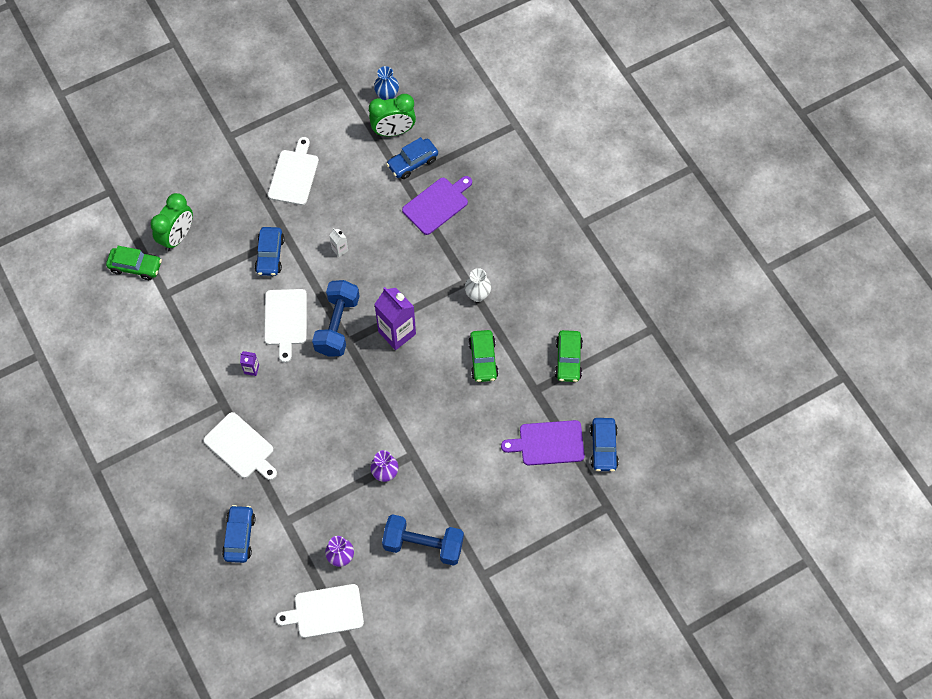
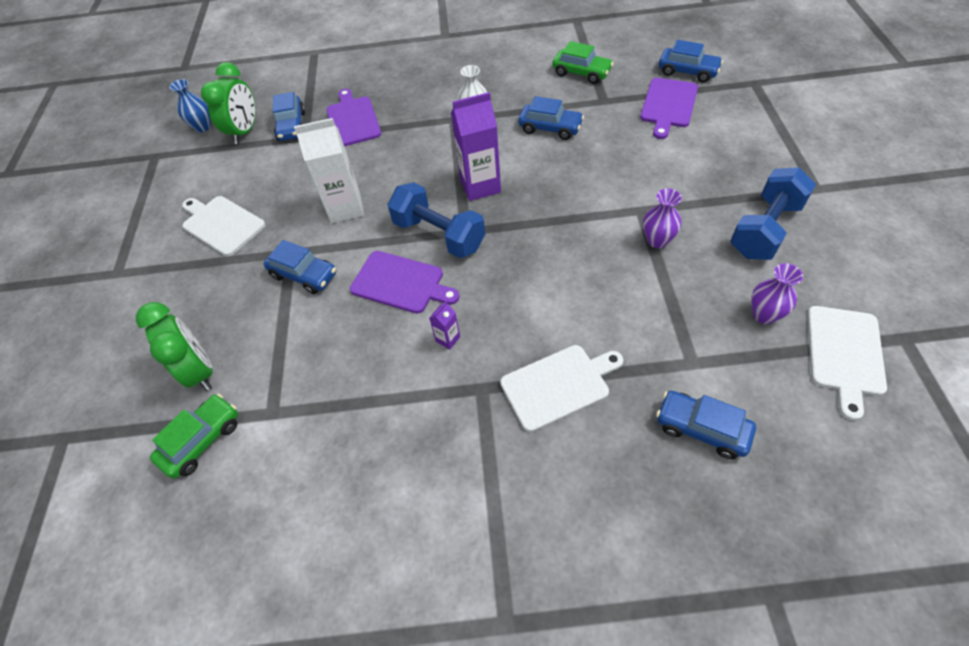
camera: 60 degrees left, 10 degrees down
white cutting board [264,289,307,363] -> purple cutting board [350,251,460,314]
white carton [329,228,348,257] -> white carton [294,118,364,223], size x2.21
green car [468,330,499,382] -> blue car [518,96,584,140]

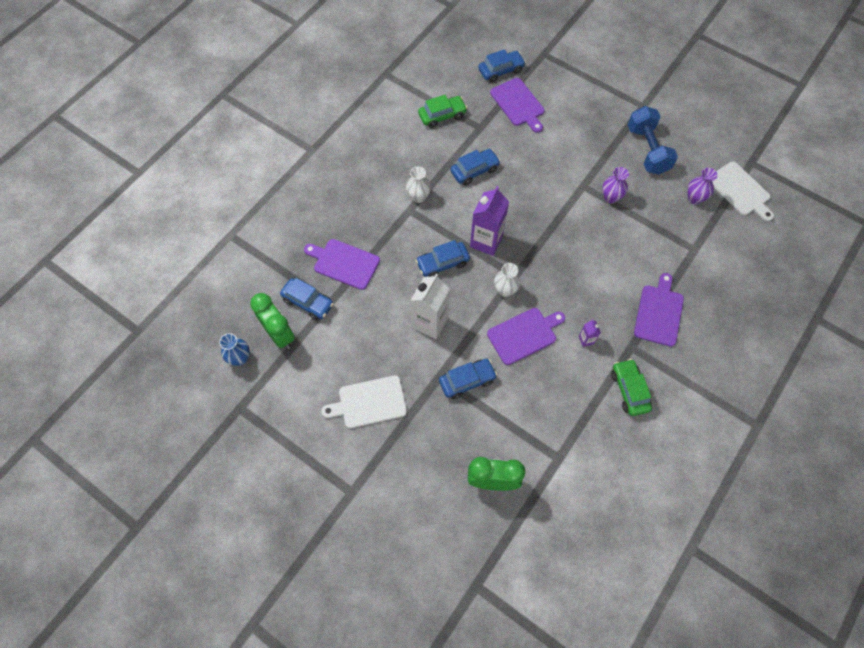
camera: 55 degrees left, 10 degrees up
green car [150,394,238,478] -> green car moved to [611,359,652,416]
blue dumbbell [387,182,485,258] -> white vase [494,263,521,297]
white cutting board [500,345,623,432] -> purple cutting board [634,273,684,347]
blue car [656,391,756,459] -> blue car moved to [415,240,470,277]

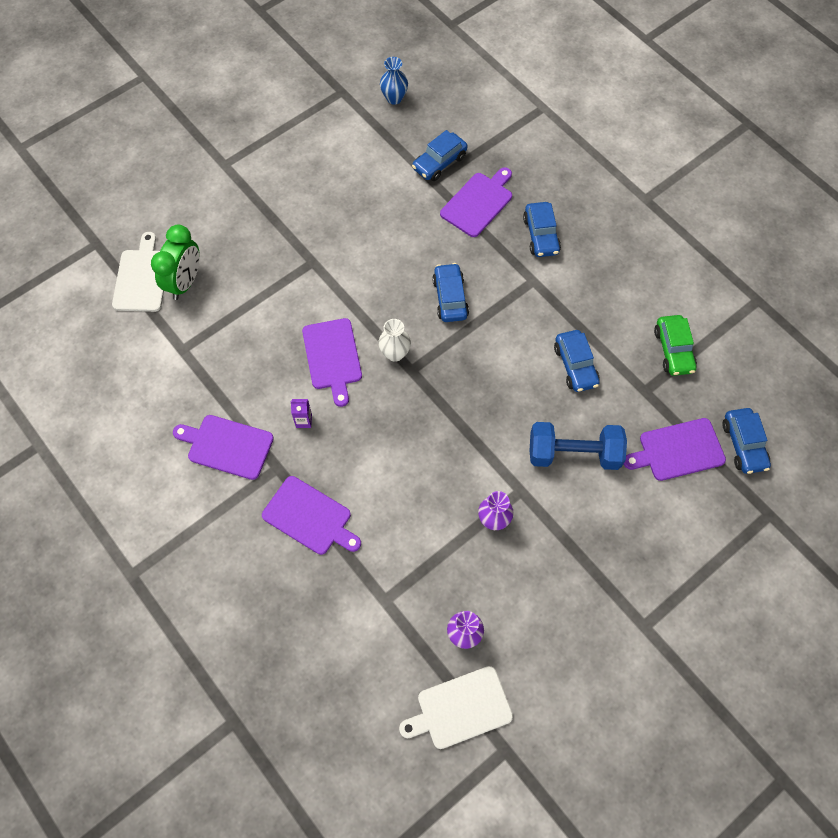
camera: 105 degrees right, 0 degrees up
green clock [250,293,295,349] -> none
white cutting board [322,375,407,428] -> white cutting board moved to [112,232,164,312]
white vase [406,166,431,203] -> none
white carton [410,273,450,339] -> none
blue car [439,359,497,399] -> blue car moved to [523,202,561,257]
purple carton [470,186,509,256] -> none
green car [611,359,652,416] -> purple cutting board [173,415,274,480]
blue dumbbell [628,106,678,174] -> blue dumbbell moved to [530,422,627,470]

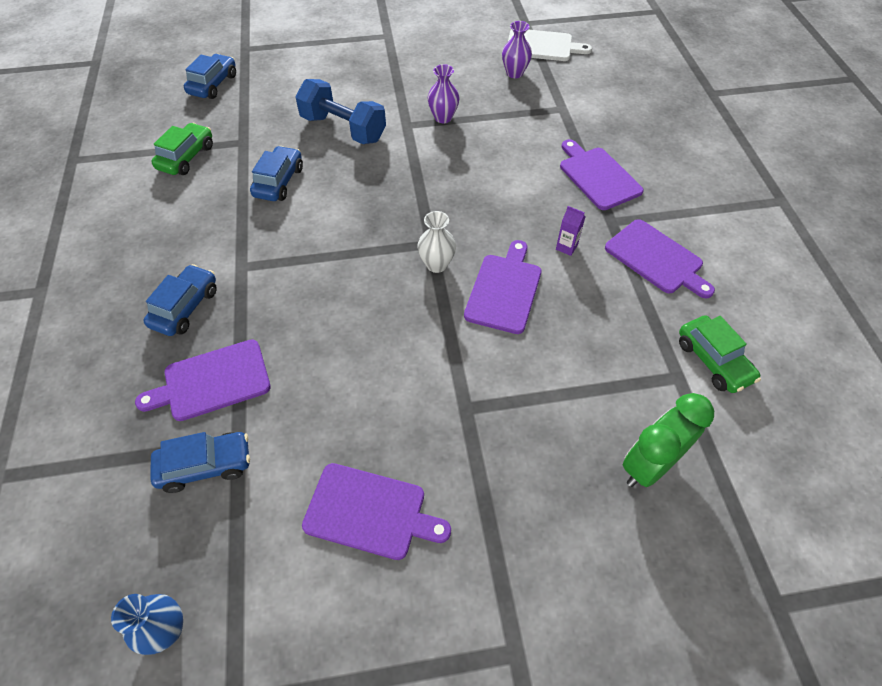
camera: 150 degrees left, 10 degrees down
white cutting board [112,232,164,312] -> none
blue car [432,263,469,322] -> none
purple cutting board [624,418,726,481] -> purple cutting board moved to [302,463,451,560]
none -> green car [679,315,761,393]

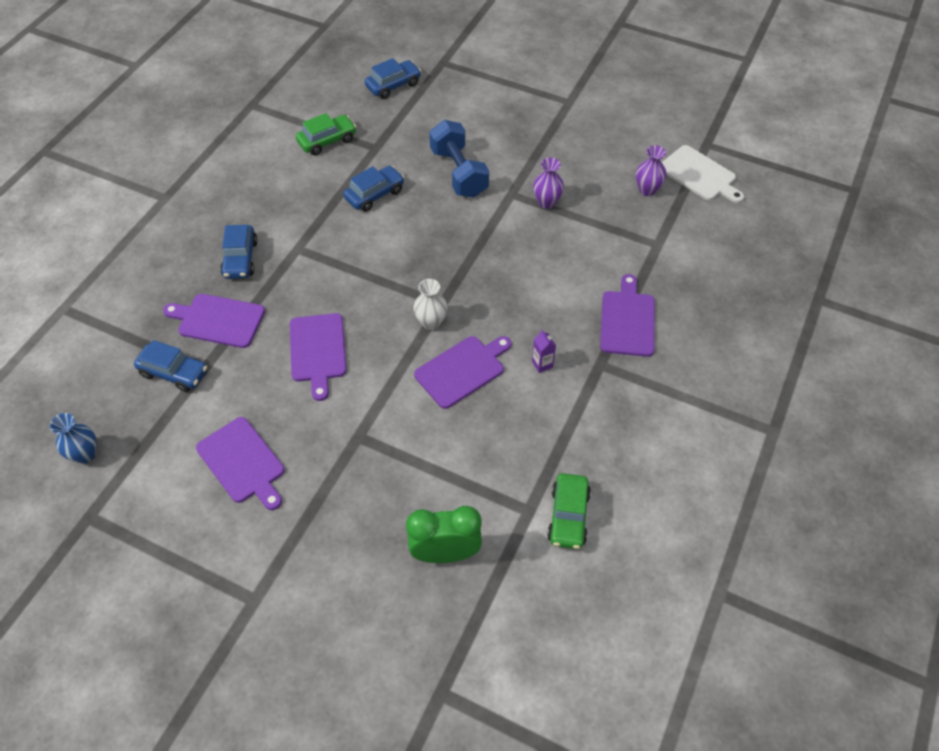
camera: 35 degrees right, 0 degrees up
blue car [143,264,217,336] -> blue car turned 120 degrees clockwise [220,225,258,279]
purple cutting board [605,219,715,298] -> purple cutting board moved to [290,313,347,401]

